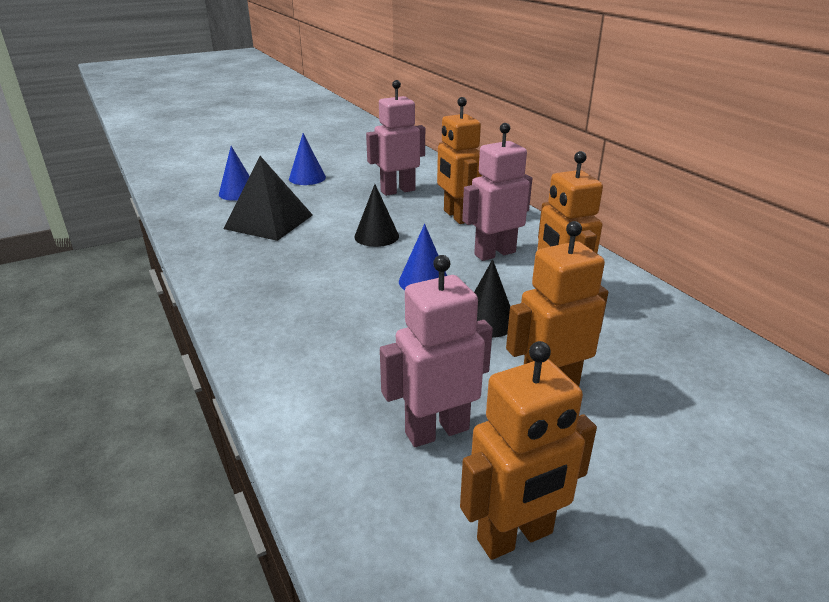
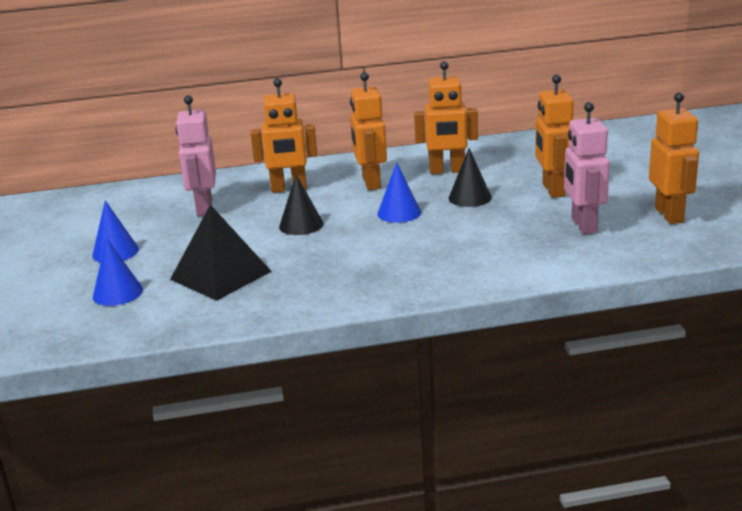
camera: 70 degrees left, 5 degrees down
pink robot [462,123,532,261] -> orange robot [350,72,387,190]

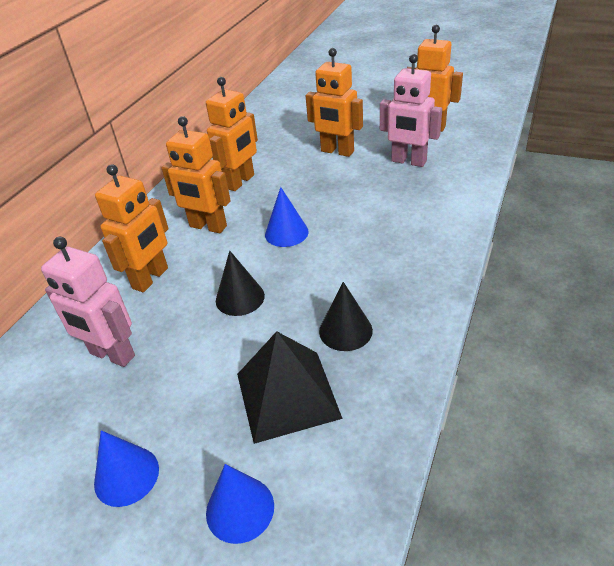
camera: 55 degrees left, 15 degrees up
black cone [448,148,492,207] -> black cone moved to [319,282,373,351]

